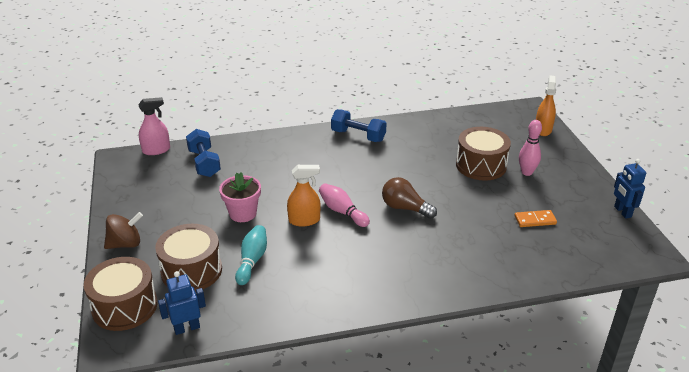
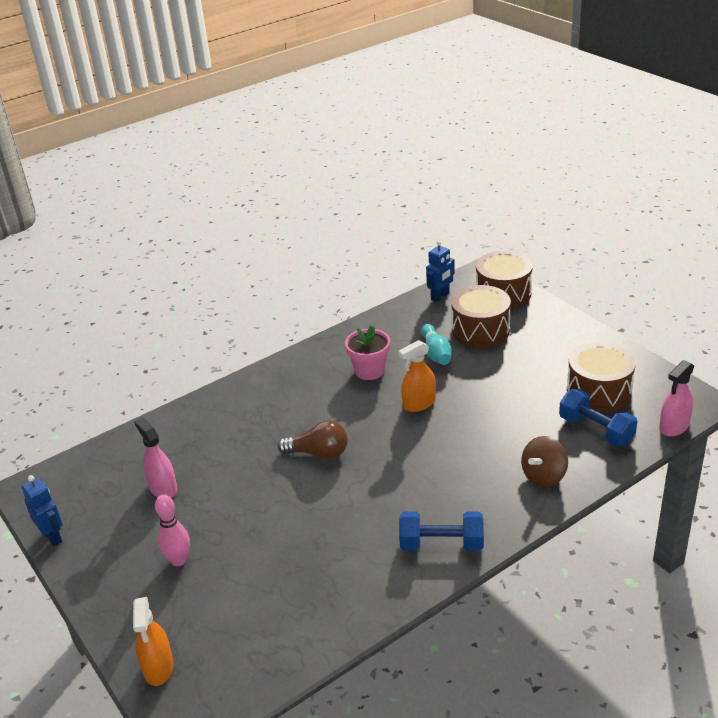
camera: 160 degrees right, 0 degrees up
brown spinning top [104,212,143,249] -> brown spinning top moved to [521,436,568,487]
pink flower pot [219,172,261,222] -> pink flower pot moved to [345,325,390,380]
pink bowling pin [319,183,370,227] -> none
brown drum [456,127,511,181] -> brown drum moved to [567,342,636,412]
orange domino [514,210,557,227] -> pink spray bottle [134,417,177,498]

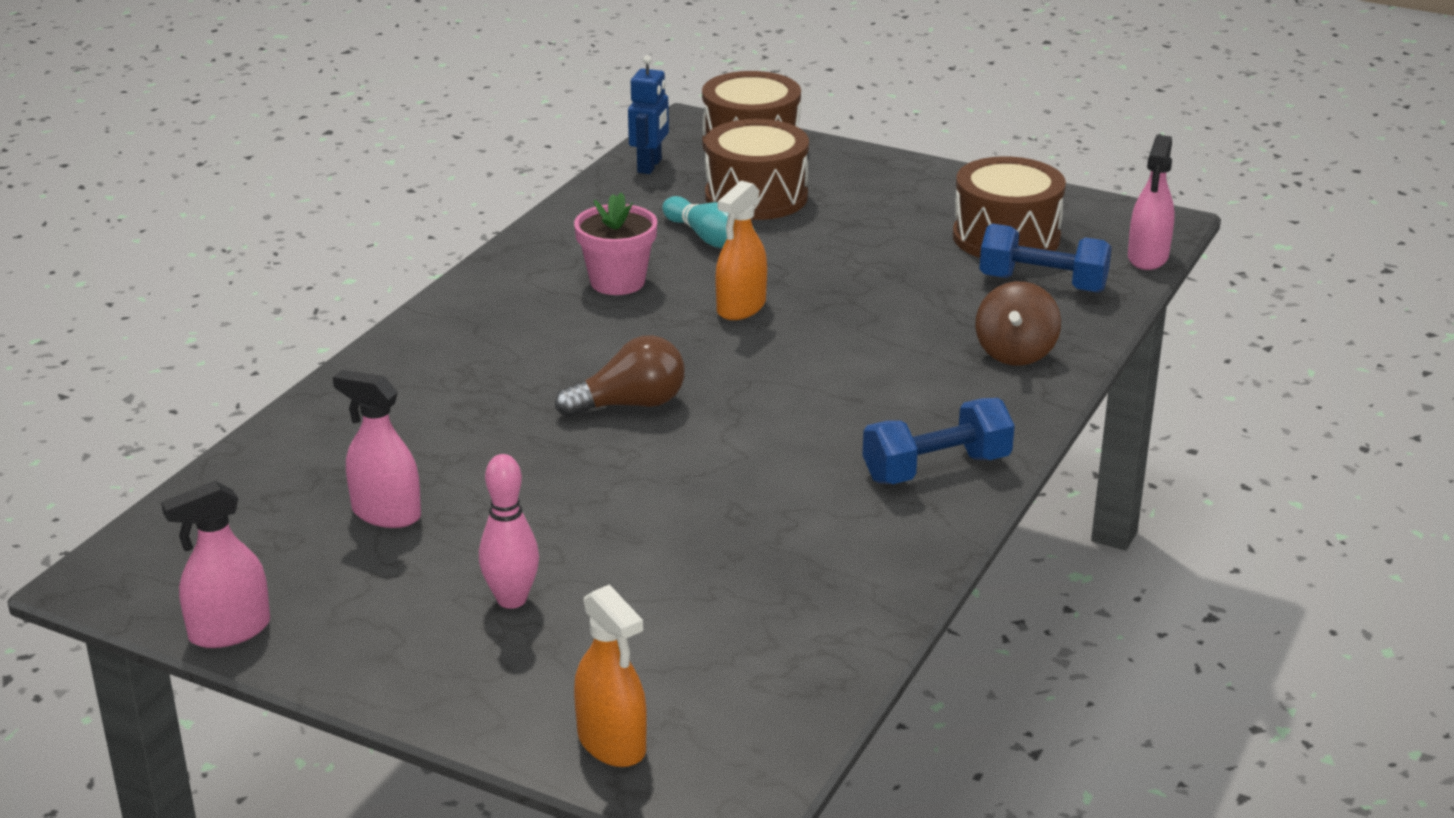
camera: 30 degrees left, 5 degrees down
blue robot [22,475,62,546] -> pink spray bottle [161,481,270,648]

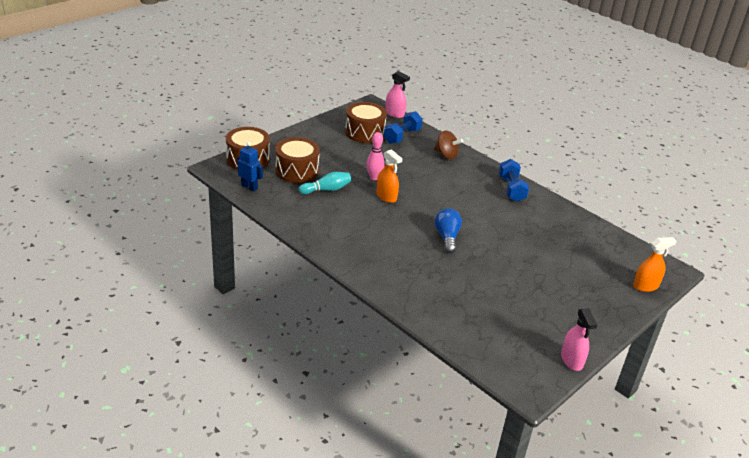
camera: 75 degrees left, 5 degrees up
pink spray bottle [333,370,421,528] -> none
pink bowling pin [479,454,539,609] -> pink bowling pin moved to [366,132,385,180]
brown light bulb [555,335,685,417] -> blue light bulb [435,208,462,253]
pink flower pot [574,192,657,295] -> none

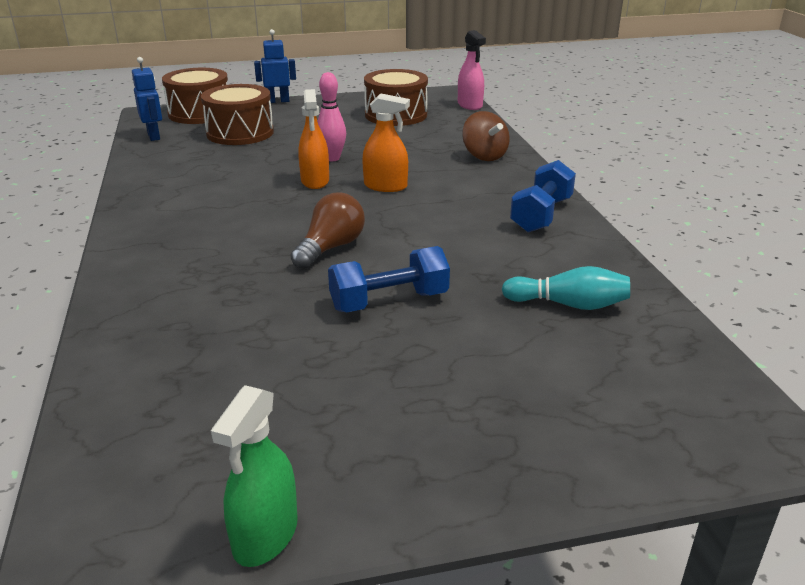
camera: 35 degrees right, 5 degrees down
turquoise bowling pin [299,172,351,194] -> turquoise bowling pin moved to [502,266,630,310]
blue dumbbell [384,111,423,144] -> blue dumbbell moved to [328,246,450,312]
blue light bulb [435,208,462,253] -> brown light bulb [290,193,365,269]
pink spray bottle [561,308,597,371] -> green spray bottle [211,385,298,567]
orange spray bottle [633,237,676,292] -> orange spray bottle moved to [362,93,410,192]
none -> blue robot [254,29,296,103]

